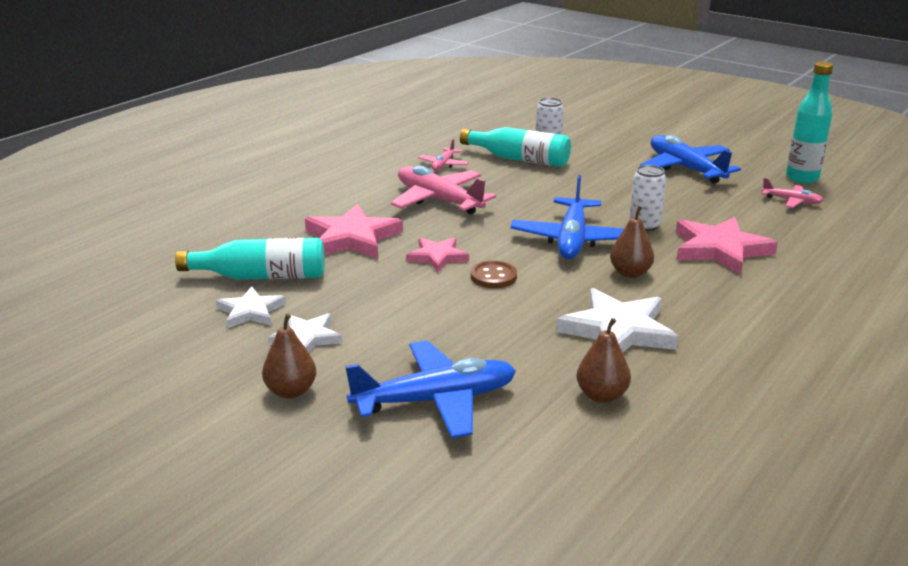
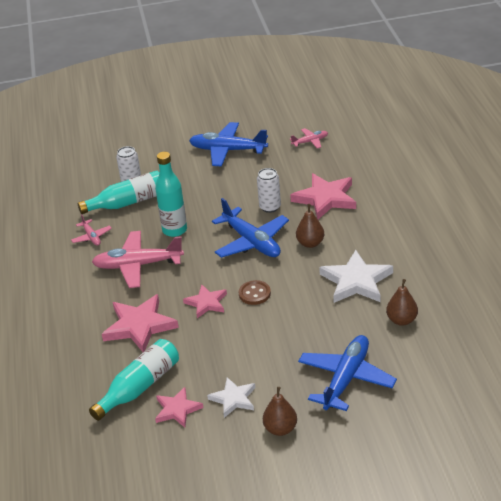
camera: 45 degrees left, 10 degrees up
white star [216,286,286,328] -> pink star [155,387,204,427]
turquoise bottle [786,62,833,183] -> turquoise bottle moved to [155,152,187,237]

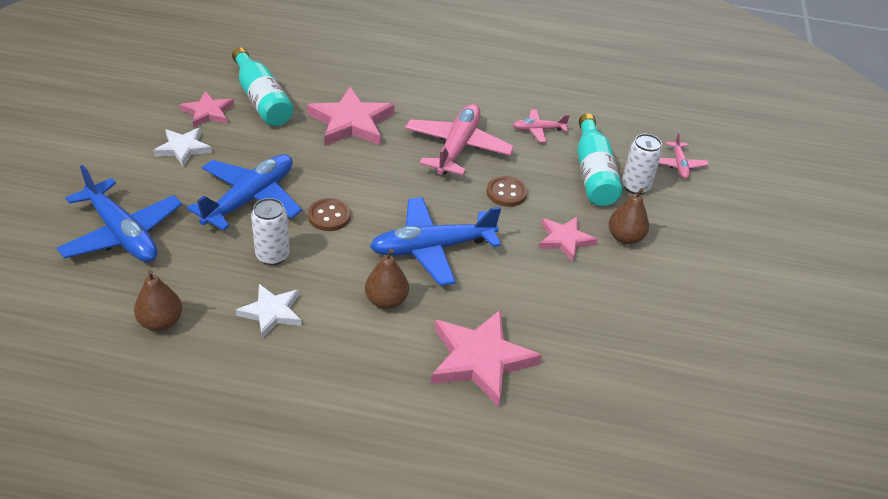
camera: 105 degrees right, 5 degrees up
turquoise bottle [155,152,187,237] -> brown button [486,176,528,207]
pink star [183,284,227,318] -> pink star moved to [539,217,598,261]
blue plane [189,122,268,167] -> blue plane moved to [187,154,302,231]
white can [257,168,281,213] -> white can moved to [251,198,290,265]
brown pear [263,387,297,436] -> brown pear moved to [608,188,649,245]
pink plane [290,128,328,148] -> pink plane moved to [659,132,709,179]
white star [319,250,393,303] -> white star [236,284,302,339], size x0.60

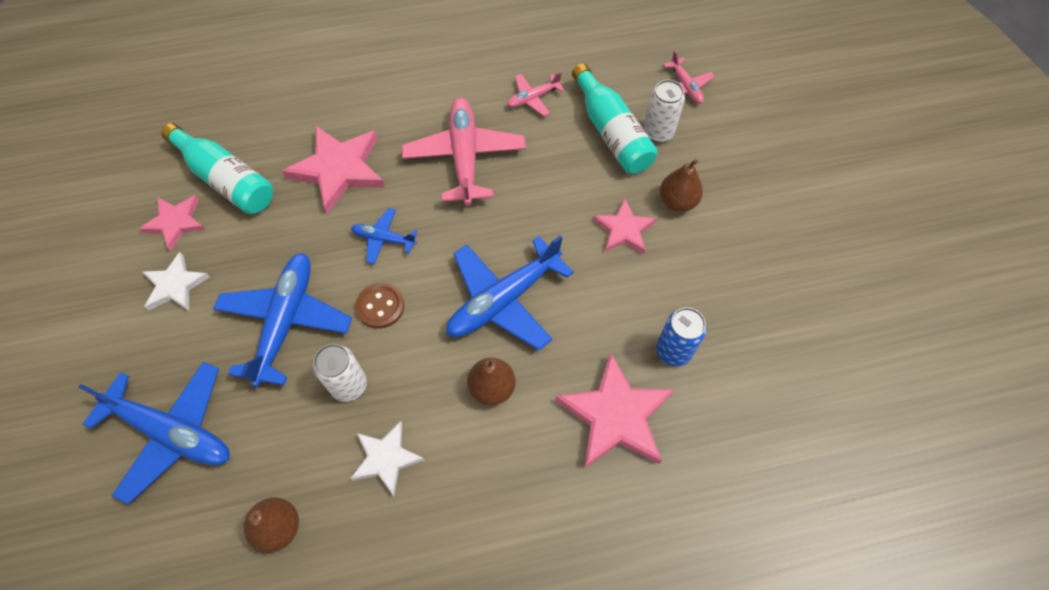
camera: 20 degrees left, 20 degrees up
brown button [486,176,528,207] -> none
none -> blue plane [351,208,418,264]
none -> blue can [656,307,707,366]

